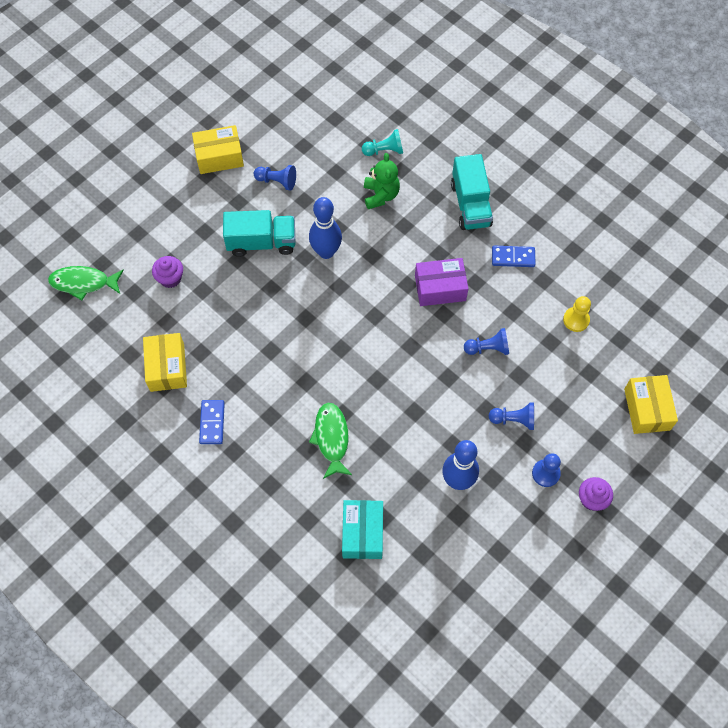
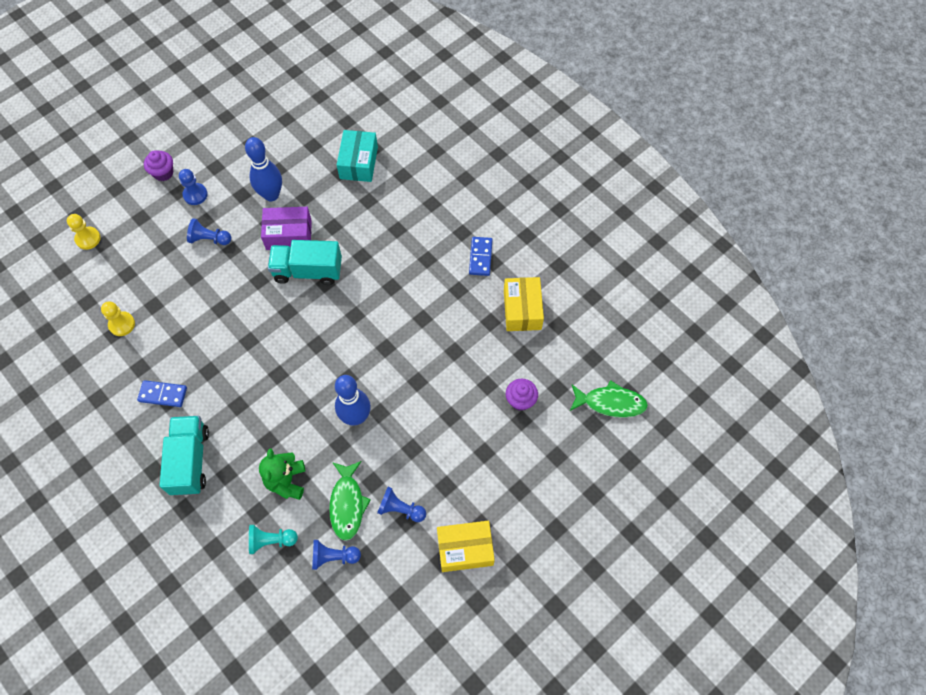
camera: 175 degrees left, 0 degrees up
turquoise truck [223,210,295,257] -> turquoise truck moved to [268,240,342,285]
green fish [309,403,352,479] -> green fish moved to [329,461,371,541]
purple box [415,258,468,306] -> purple box moved to [261,207,312,250]
blue pawn [464,328,509,355] -> blue pawn moved to [312,540,361,570]
yellow box [624,375,678,434] -> yellow pawn [67,214,101,250]

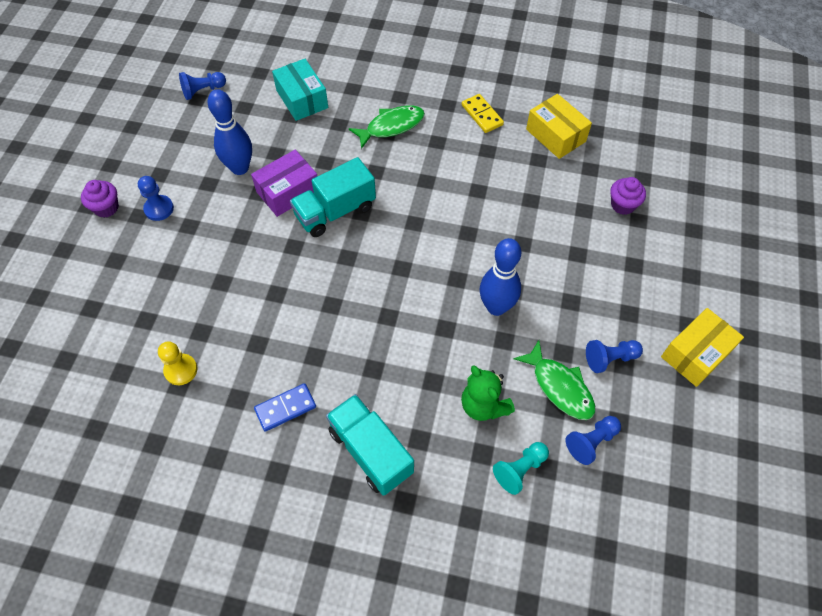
camera: 35 degrees left, 5 degrees down
yellow pawn [67,214,101,250] -> none
blue pawn [187,218,232,245] -> blue pawn moved to [179,72,226,100]
blue domino [469,237,493,276] -> yellow domino [462,94,504,133]
green fish [570,380,648,418] -> green fish moved to [349,106,425,149]

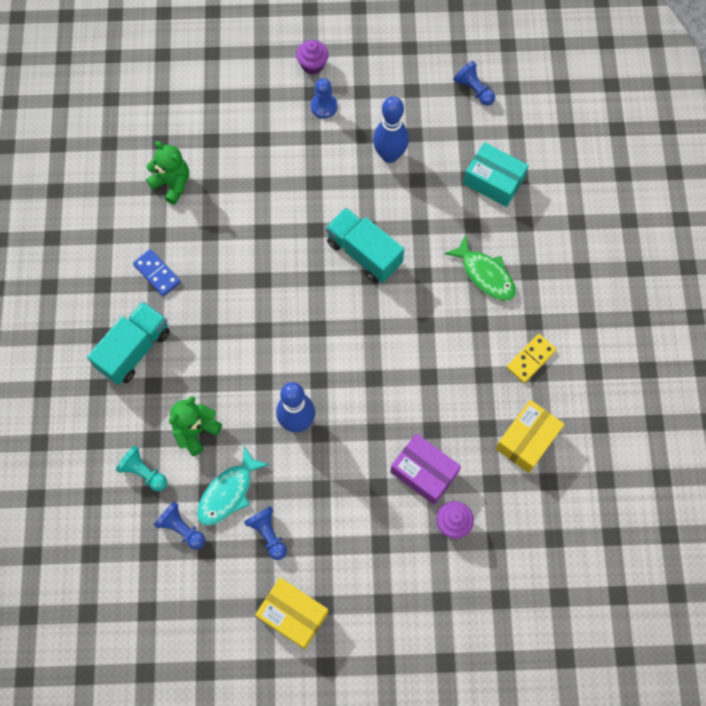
camera: 75 degrees right, 10 degrees up
yellow pawn [158,341,197,385] -> green teddy bear [146,141,189,205]
purple box [251,150,317,217] -> purple box moved to [390,433,461,505]
turquoise box [272,59,328,121] -> turquoise box turned 75 degrees clockwise [463,142,529,207]
green fish [514,340,595,420] -> turquoise fish [197,446,269,526]

